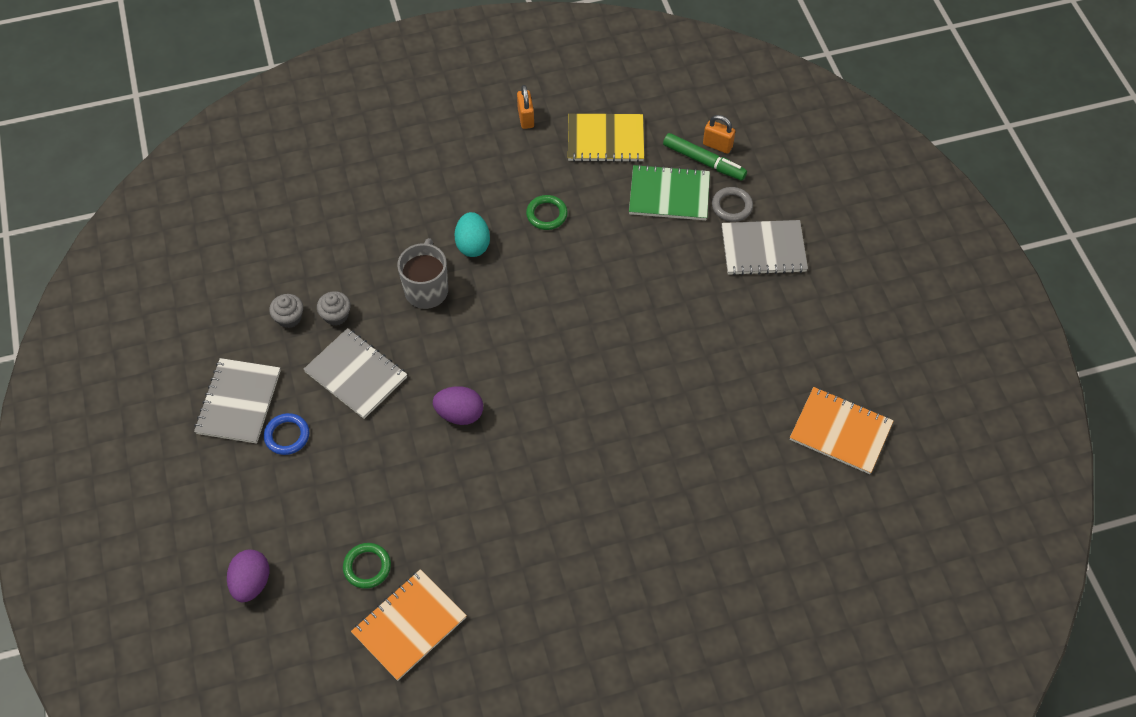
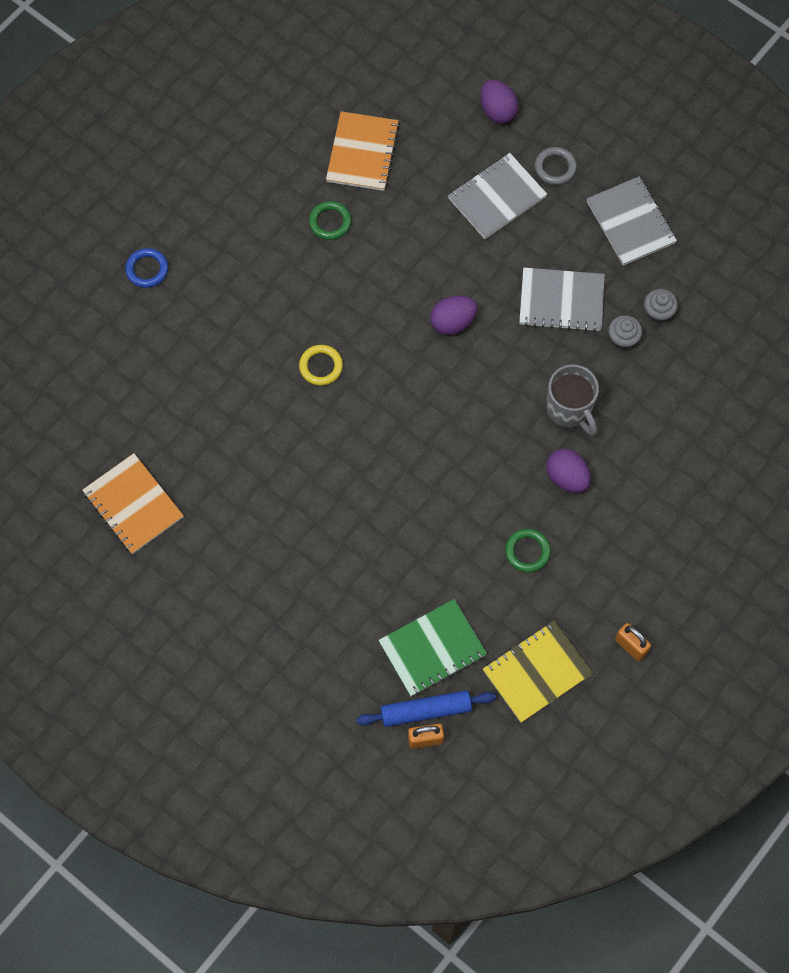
camera: 145 degrees right, 10 degrees up
blue ring [264,413,309,455] -> blue ring moved to [125,248,168,288]
green ring [343,543,391,589] -> green ring moved to [309,201,351,240]
turquoise egg [454,212,490,257] -> purple egg [546,449,591,492]
green marker [663,133,747,181] -> blue rolling pin [356,690,496,727]
grey ring [712,187,753,222] -> grey ring moved to [535,147,577,185]
grey notebook [722,220,808,276] -> grey notebook moved to [448,153,547,239]
orange notebook [790,387,894,474] -> orange notebook turned 60 degrees clockwise [82,453,184,554]
none -> yellow ring [299,345,343,386]

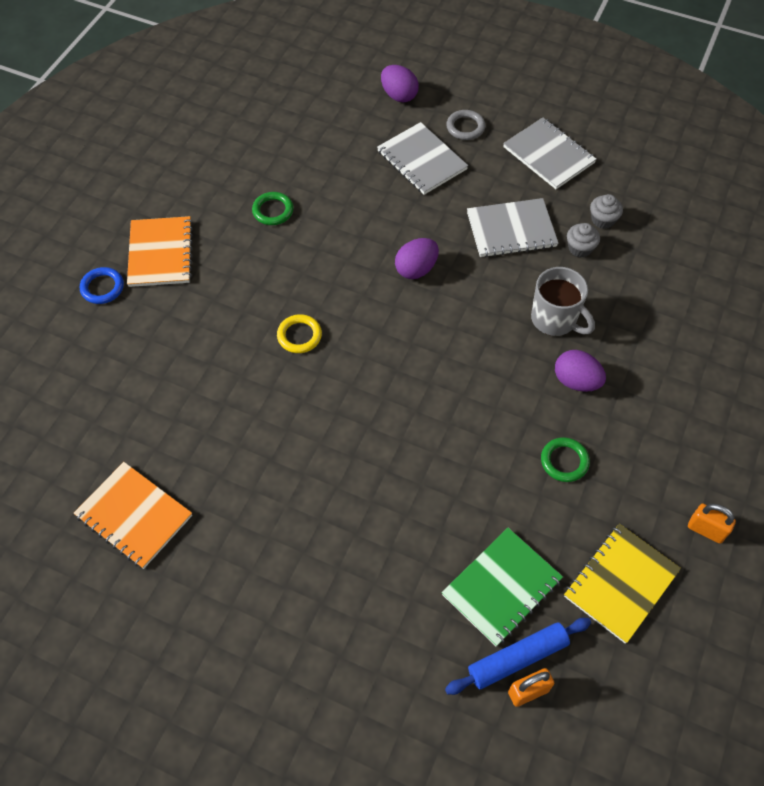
camera: 15 degrees left, 10 degrees down
orange notebook [326,111,400,191] -> orange notebook moved to [127,216,193,287]
grey notebook [448,153,547,239] -> grey notebook turned 75 degrees counterclockwise [377,122,468,195]

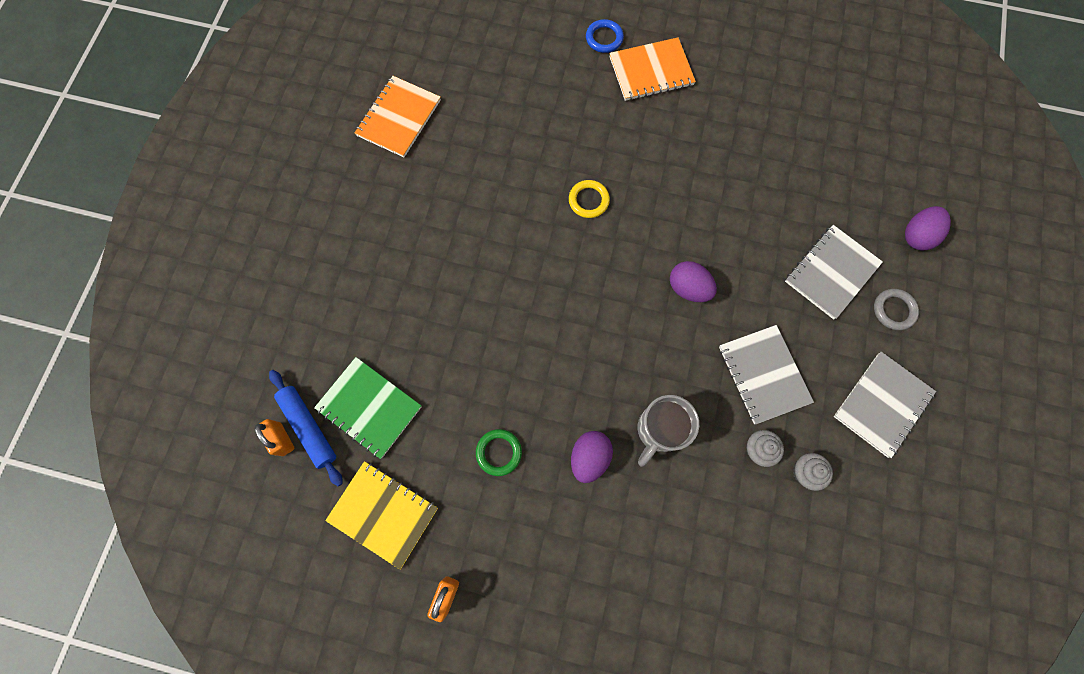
camera: 80 degrees right, 15 degrees up
green ring [252,192,294,225] -> none

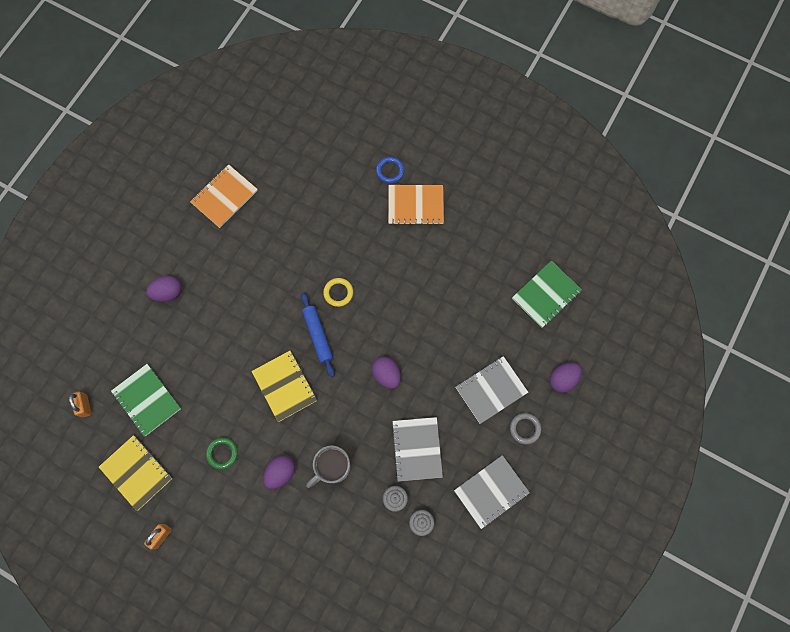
camera: 15 degrees right, 0 degrees up
blue rolling pin [269,370,343,486] -> blue rolling pin moved to [301,293,335,377]
none -> purple egg [146,276,181,302]
none -> yellow notebook [251,351,317,422]
none -> green notebook [512,261,582,328]

